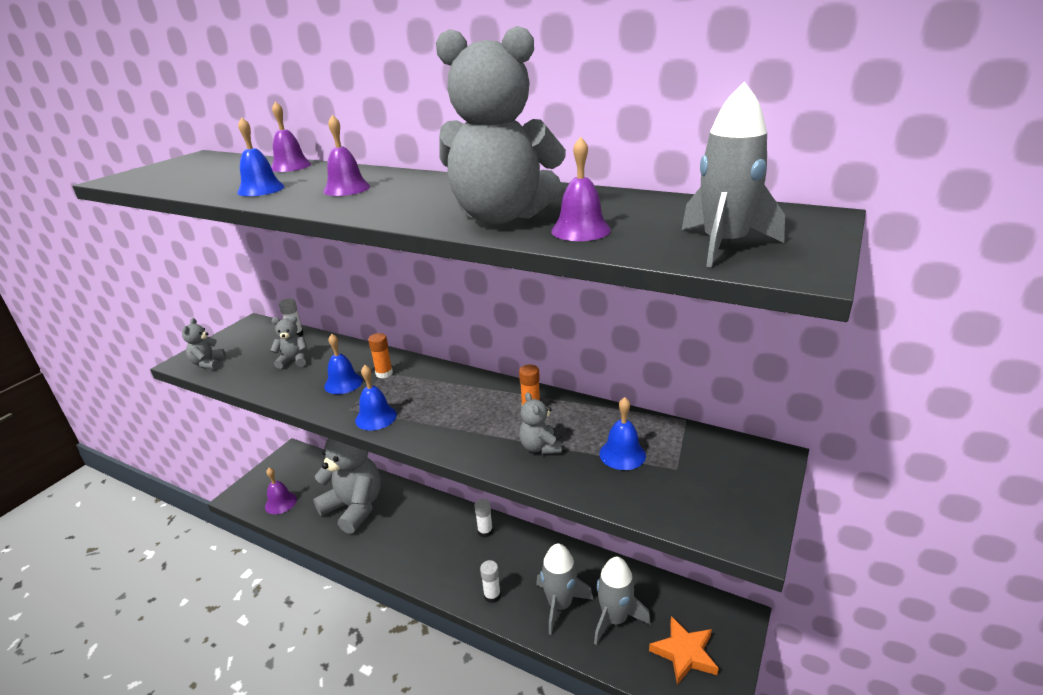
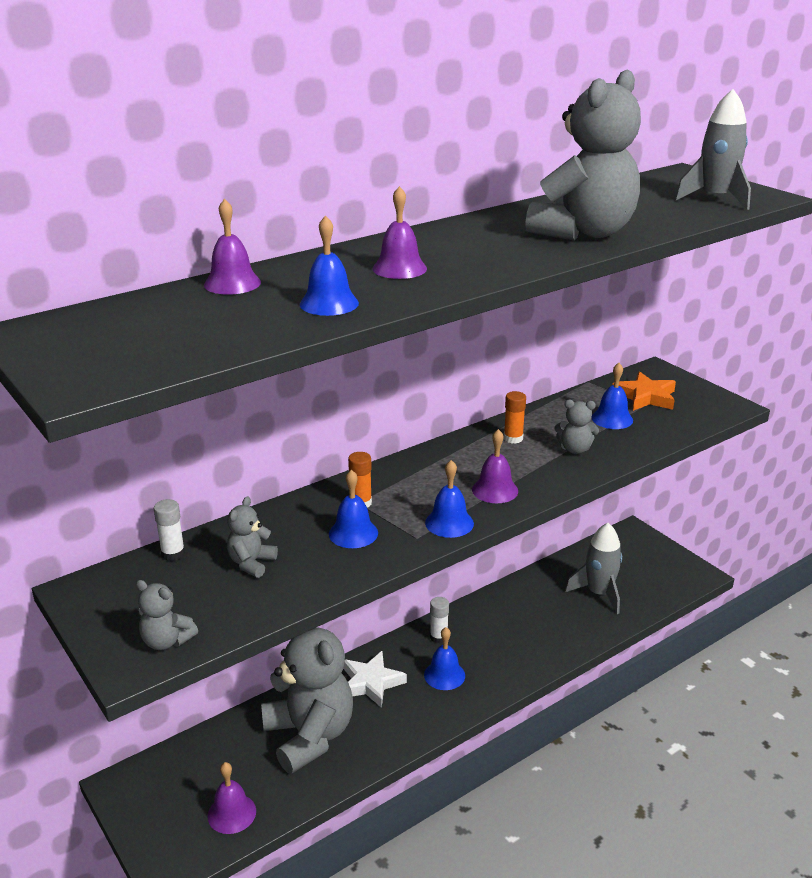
camera: 65 degrees left, 0 degrees up
grey teddy bear [313,438,381,534] -> grey teddy bear turned 90 degrees clockwise [261,627,353,774]
white glue stick [480,560,501,603] -> none
grey rocket [536,543,593,635] -> none
purple bell [551,137,611,241] -> purple bell moved to [472,429,518,503]
orange star [649,616,719,685] -> orange star moved to [613,371,676,411]
none -> white star [343,651,407,708]
none -> blue bell [424,627,465,690]

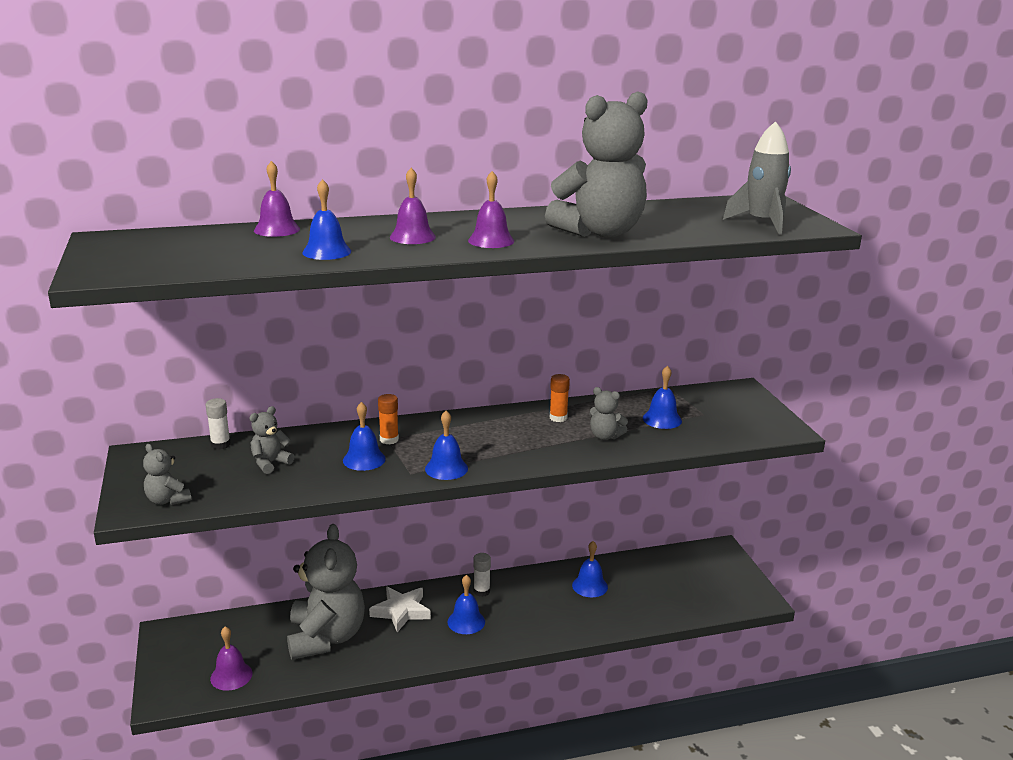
camera: 20 degrees right, 5 degrees down
purple bell [472,429,518,503] -> purple bell moved to [468,171,514,248]
grey rocket [565,523,622,614] -> none
orange star [613,371,676,411] -> none
none -> blue bell [572,541,608,597]

